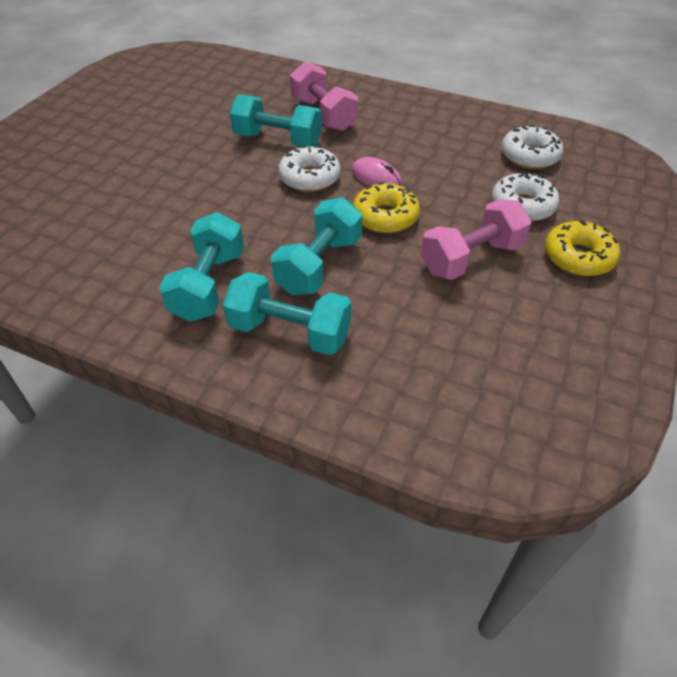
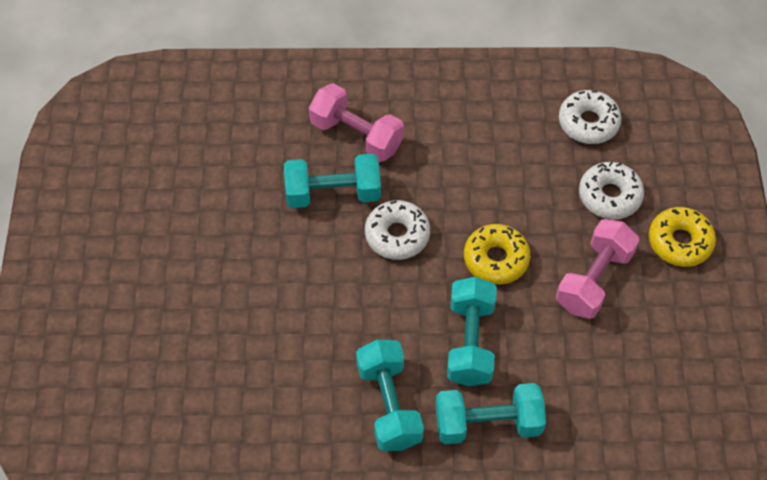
camera: 25 degrees left, 10 degrees up
pink mouse [352,157,402,186] -> none

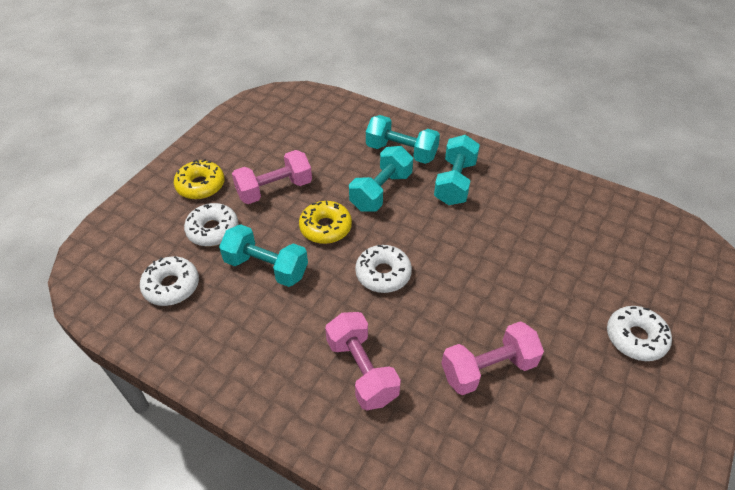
camera: 150 degrees left, 10 degrees down
turquoise dumbbell [284,154,381,208] -> turquoise dumbbell moved to [219,224,308,287]
none -> pink dumbbell [441,321,544,395]
none -> white donut [607,306,672,361]

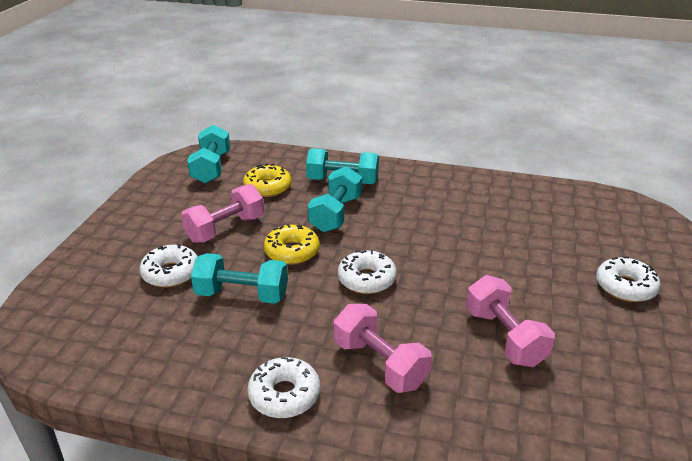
camera: 15 degrees left, 15 degrees down
white donut [140,256,199,306] -> white donut moved to [247,356,320,418]
yellow donut [174,159,225,199] -> yellow donut moved to [243,163,292,197]
turquoise dumbbell [434,135,480,205] -> turquoise dumbbell moved to [187,125,230,184]
pink dumbbell [441,321,544,395] -> pink dumbbell turned 75 degrees counterclockwise [466,275,555,367]

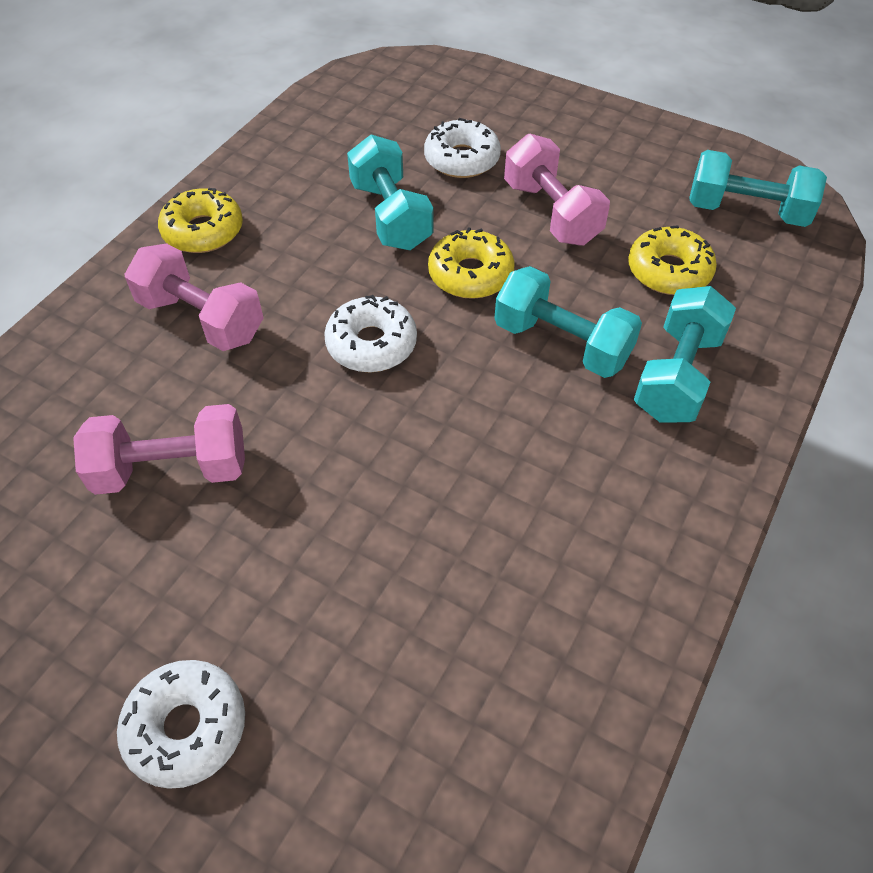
camera: 105 degrees right, 20 degrees up
turquoise dumbbell [191,253,288,304] -> turquoise dumbbell turned 45 degrees counterclockwise [347,135,434,250]
white donut [247,356,320,418] -> yellow donut [158,188,243,253]
pink dumbbell [334,304,432,393] -> pink dumbbell turned 60 degrees clockwise [124,243,264,351]

